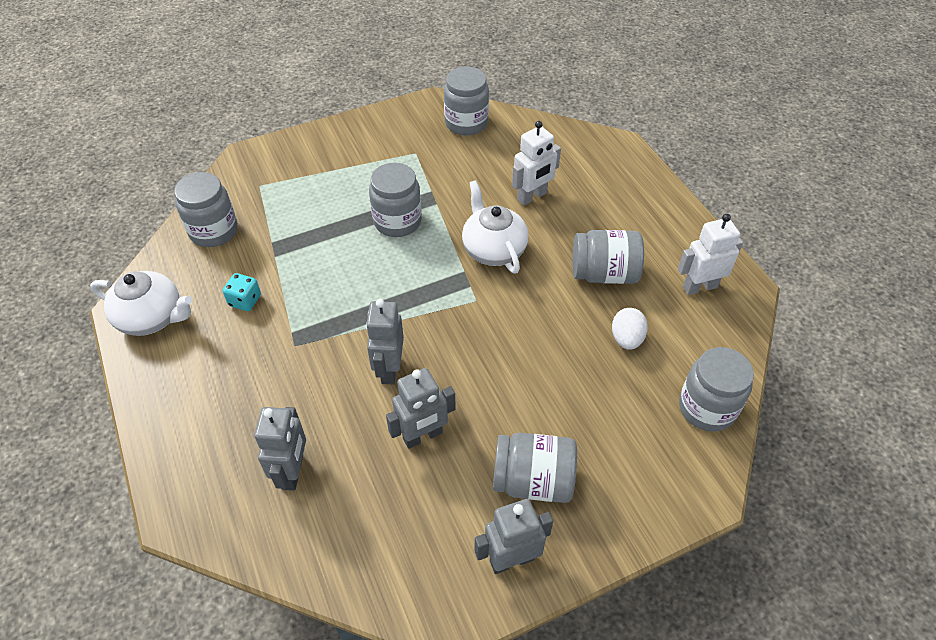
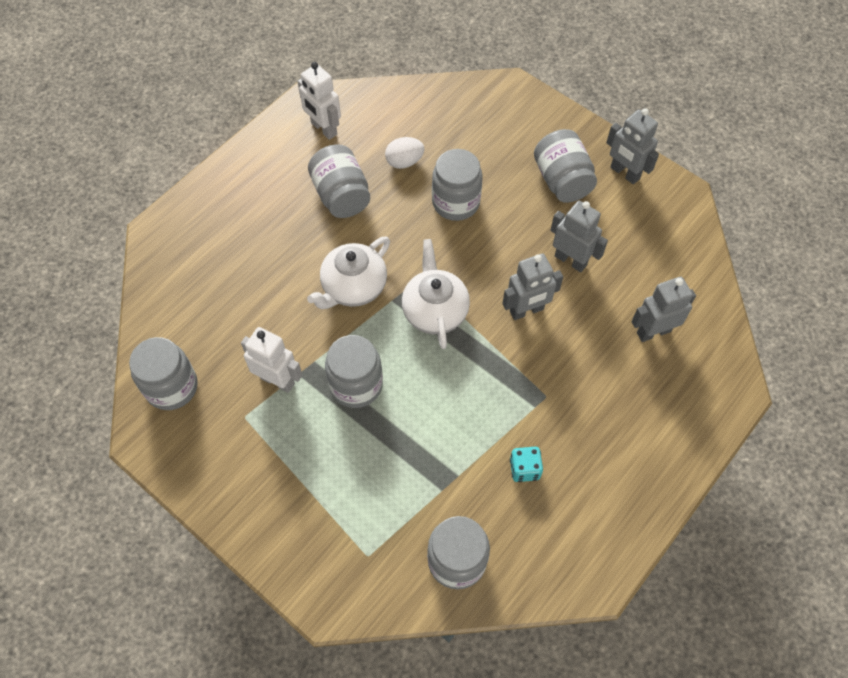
camera: 115 degrees left, 10 degrees up
white teapot [90,271,192,336] -> white teapot moved to [402,239,470,349]
white robot [512,121,561,206] -> white robot moved to [241,327,302,393]
grey jar [679,347,754,432] -> grey jar moved to [432,149,483,221]

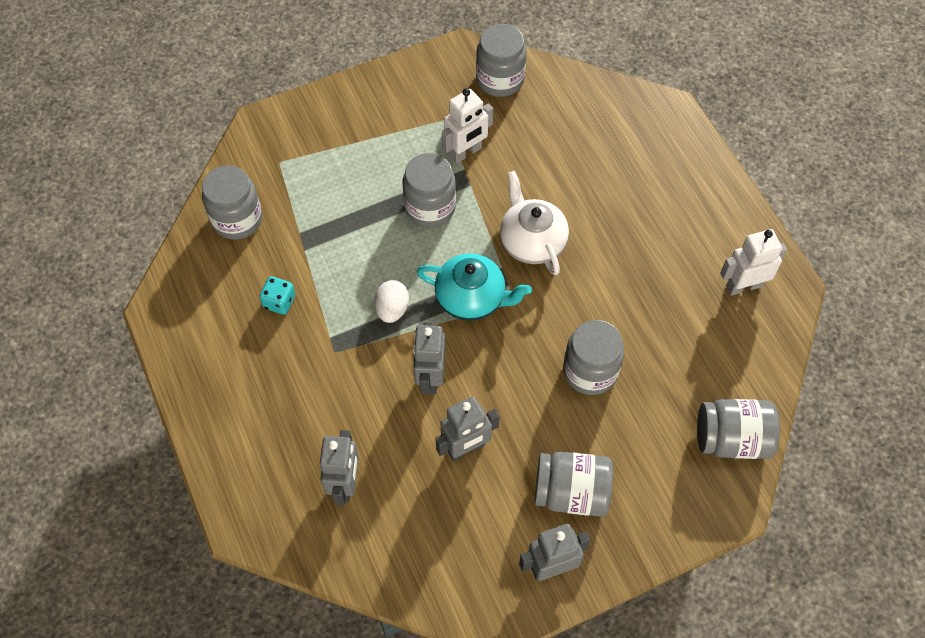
camera: 115 degrees right, 0 degrees up
grey jar [308,145,370,218] -> grey jar moved to [697,399,780,459]
white egg [385,137,425,169] -> white egg moved to [374,280,409,323]
white teapot [402,239,470,349] -> turquoise teapot [417,253,532,321]

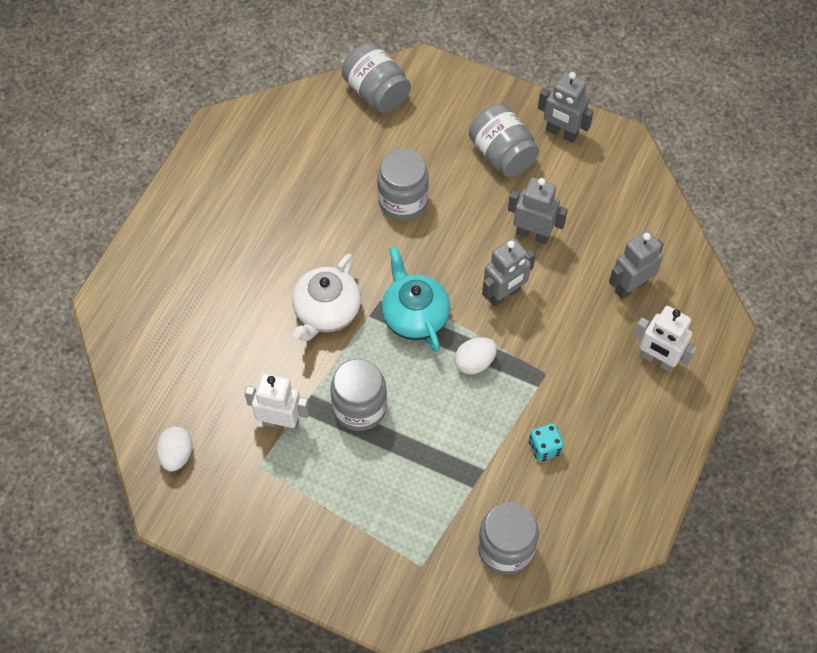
camera: 130 degrees left, 0 degrees up
grey jar [476,24,527,97] -> white egg [156,426,192,471]
white robot [720,229,787,296] -> white robot moved to [634,306,697,372]

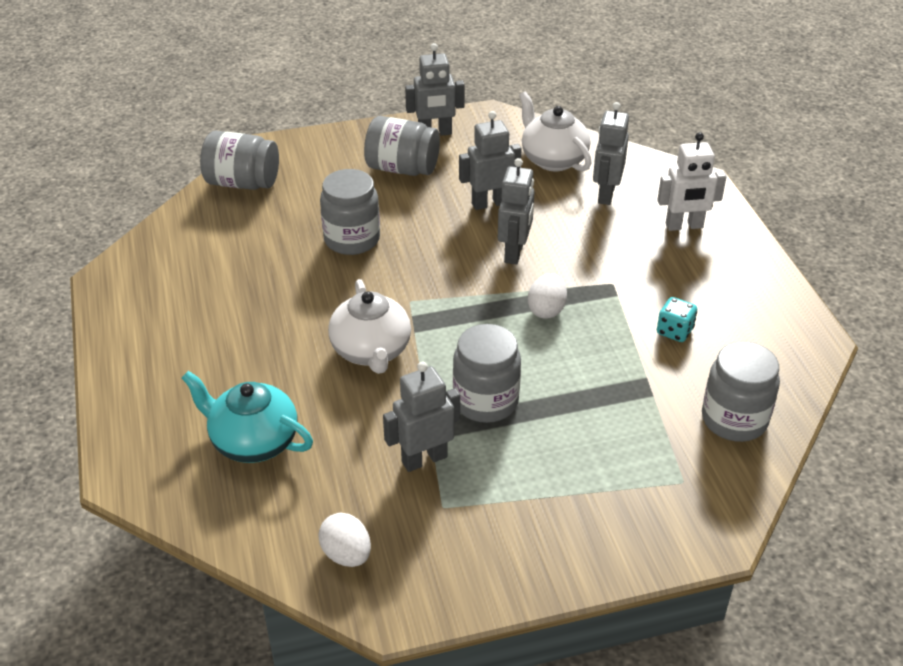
camera: 40 degrees left, 20 degrees down
white robot [244,373,310,432] -> grey robot [383,362,460,472]
turquoise teapot [381,247,450,352] -> turquoise teapot moved to [182,371,313,463]
none -> white teapot [519,92,592,171]

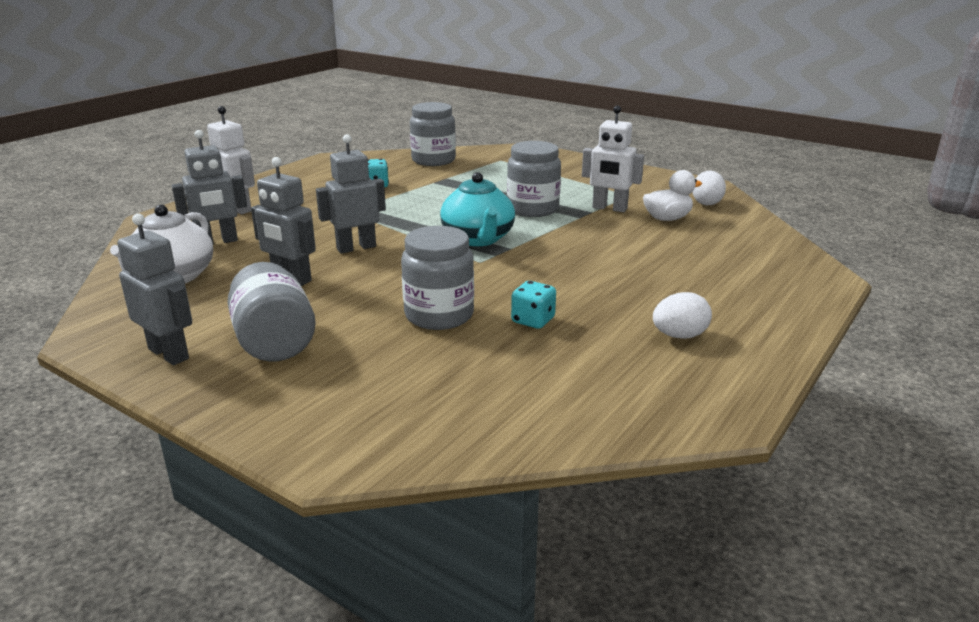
camera: 130 degrees left, 15 degrees down
turquoise teapot [182,371,313,463] -> turquoise teapot moved to [440,172,515,246]
grey jar [200,131,279,190] -> none
white teapot [328,279,411,374] -> none
grey robot [383,362,460,472] -> white robot [582,106,644,212]
white egg [528,273,567,319] -> white egg moved to [653,292,712,339]
none -> turquoise dice [511,281,556,329]
none -> white duck [643,170,702,221]

